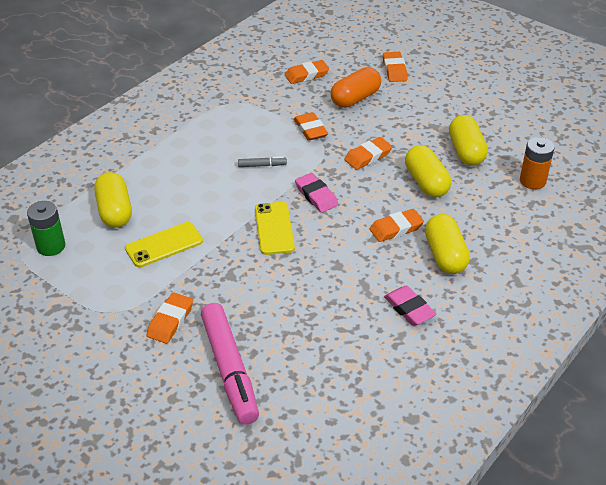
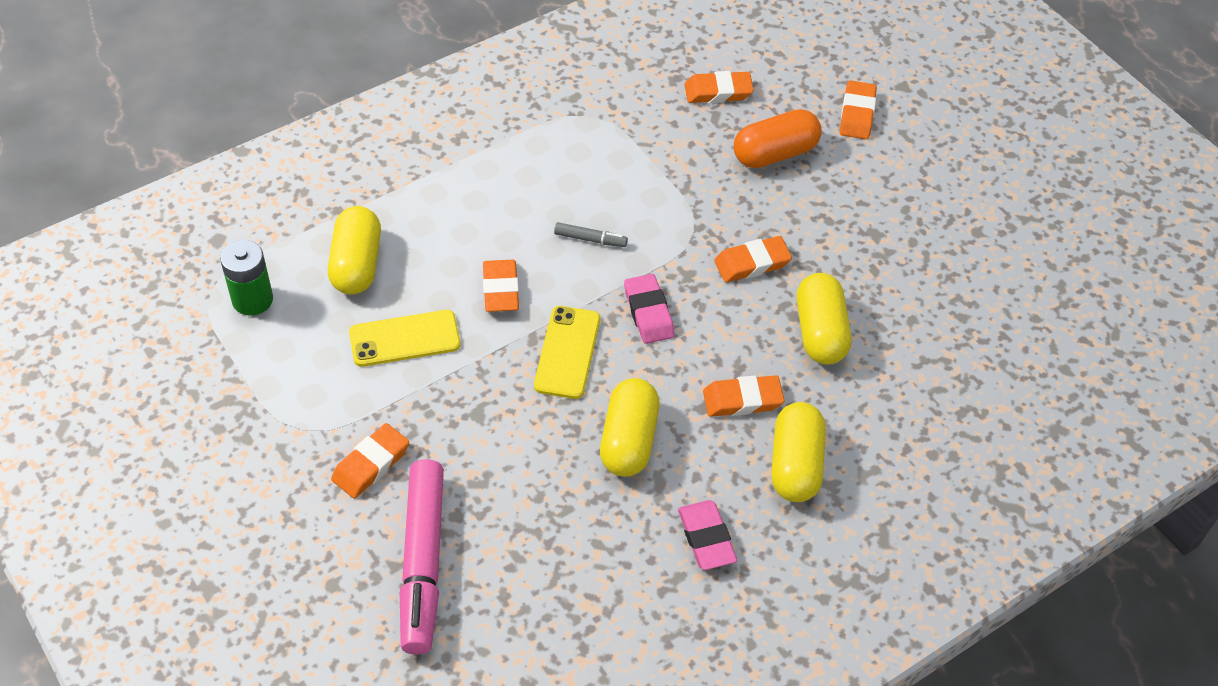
camera: 15 degrees right, 10 degrees up
orange eraser [294,112,328,141] -> orange eraser moved to [483,260,519,312]
yellow capsule [449,115,488,166] -> yellow capsule moved to [600,378,659,477]
orange battery [520,137,554,189] -> none

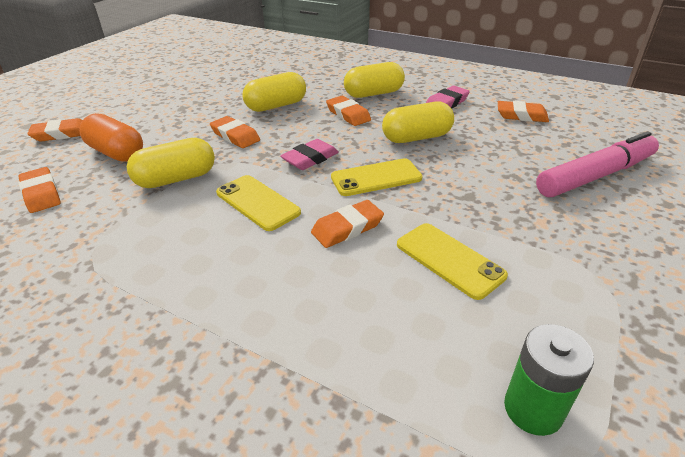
camera: 115 degrees left, 15 degrees down
yellow capsule [328,206,381,295] -> yellow capsule moved to [127,138,215,188]
orange eraser [331,423,409,498] -> orange eraser moved to [498,101,549,122]
grey marker [554,222,628,247] -> yellow phone [216,175,301,231]

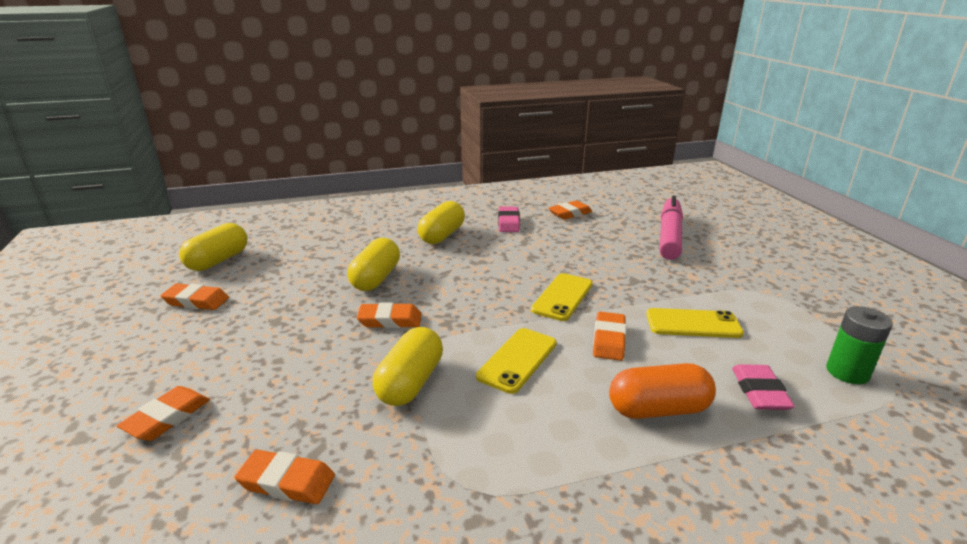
camera: 45 degrees left, 10 degrees down
orange capsule [79,113,143,162] -> orange capsule moved to [609,363,716,419]
yellow phone [216,175,301,231] -> yellow phone turned 60 degrees counterclockwise [476,328,557,394]
pink eraser [280,139,339,170] -> pink eraser moved to [732,364,795,410]
orange eraser [326,96,371,126] -> orange eraser moved to [160,283,229,310]
yellow capsule [382,101,454,143] -> yellow capsule moved to [179,223,247,271]

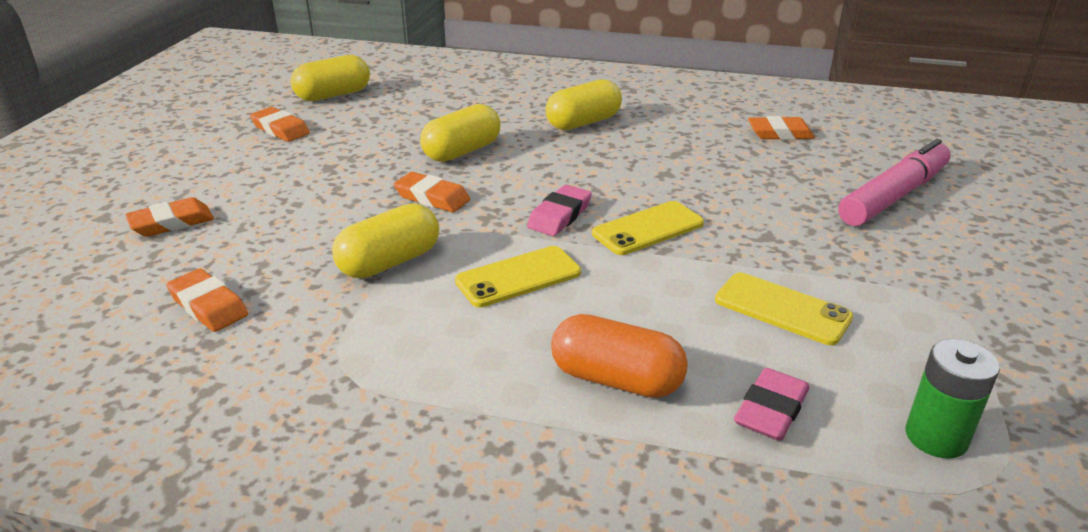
camera: 30 degrees right, 5 degrees up
pink eraser [498,207,520,232] -> pink eraser moved to [527,185,592,236]
orange eraser [593,312,626,361] -> none

